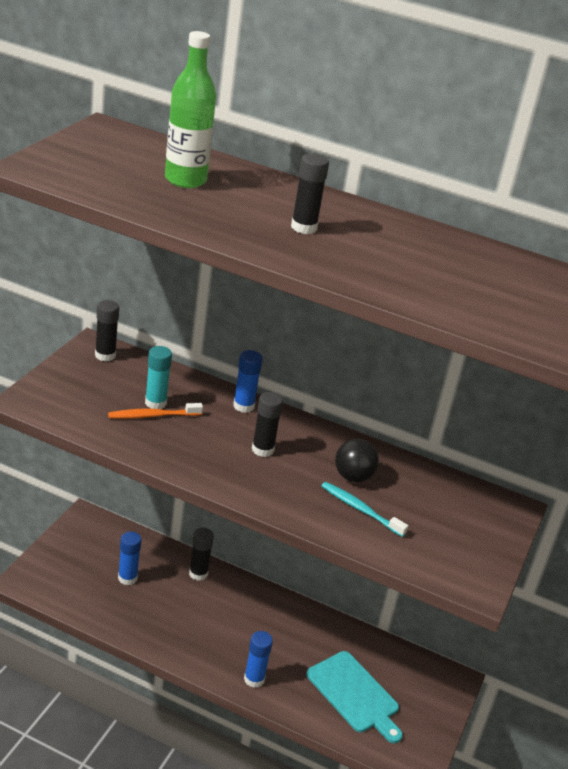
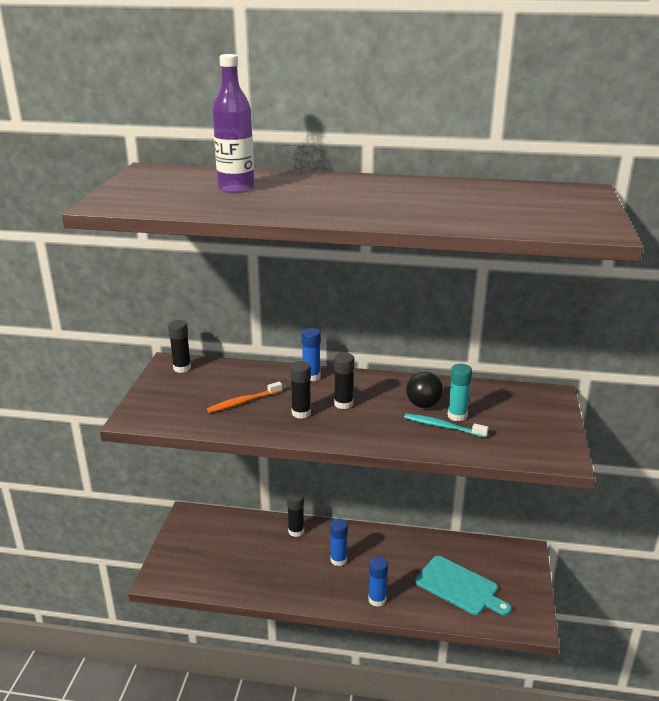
camera: 10 degrees left, 5 degrees down
blue glue stick [118,531,141,585] -> blue glue stick moved to [330,518,348,566]
turquoise glue stick [145,346,172,409] -> turquoise glue stick moved to [447,364,472,421]
green bottle [165,31,216,188] -> purple bottle [213,54,255,194]
black glue stick [291,153,329,234] -> black glue stick moved to [290,361,311,419]

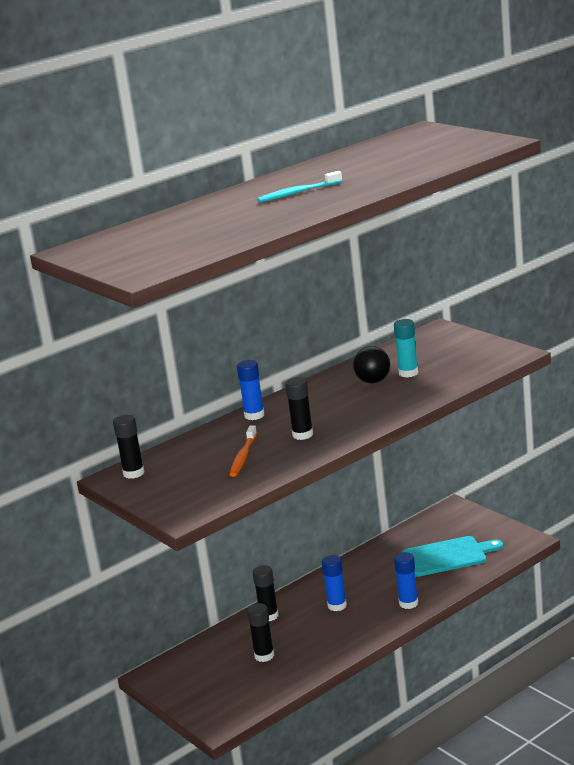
camera: 45 degrees left, 5 degrees down
purple bottle [213,54,255,194] -> none
black glue stick [334,353,354,409] -> black glue stick moved to [247,603,274,662]
turquoise toothbrush [404,413,489,438] -> turquoise toothbrush moved to [257,171,342,203]

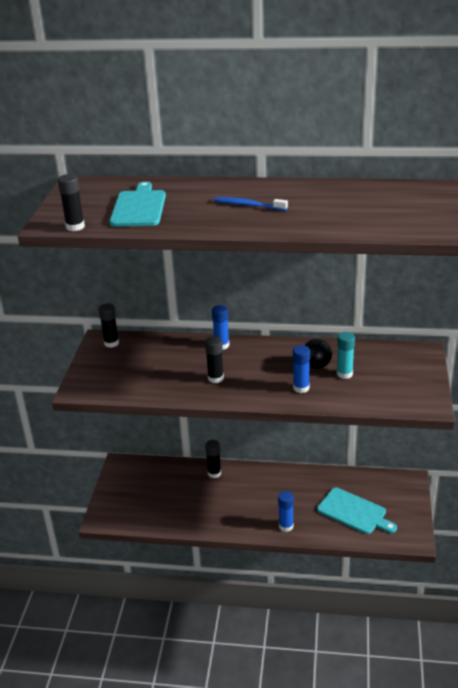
camera: 45 degrees right, 10 degrees up
orange toothbrush [229,425,257,477] -> none
black glue stick [247,603,274,662] -> black glue stick moved to [58,174,85,231]
turquoise toothbrush [257,171,342,203] -> blue toothbrush [214,197,288,211]
blue glue stick [322,555,347,611] -> blue glue stick moved to [293,345,310,393]
none -> turquoise cutting board [110,181,166,227]

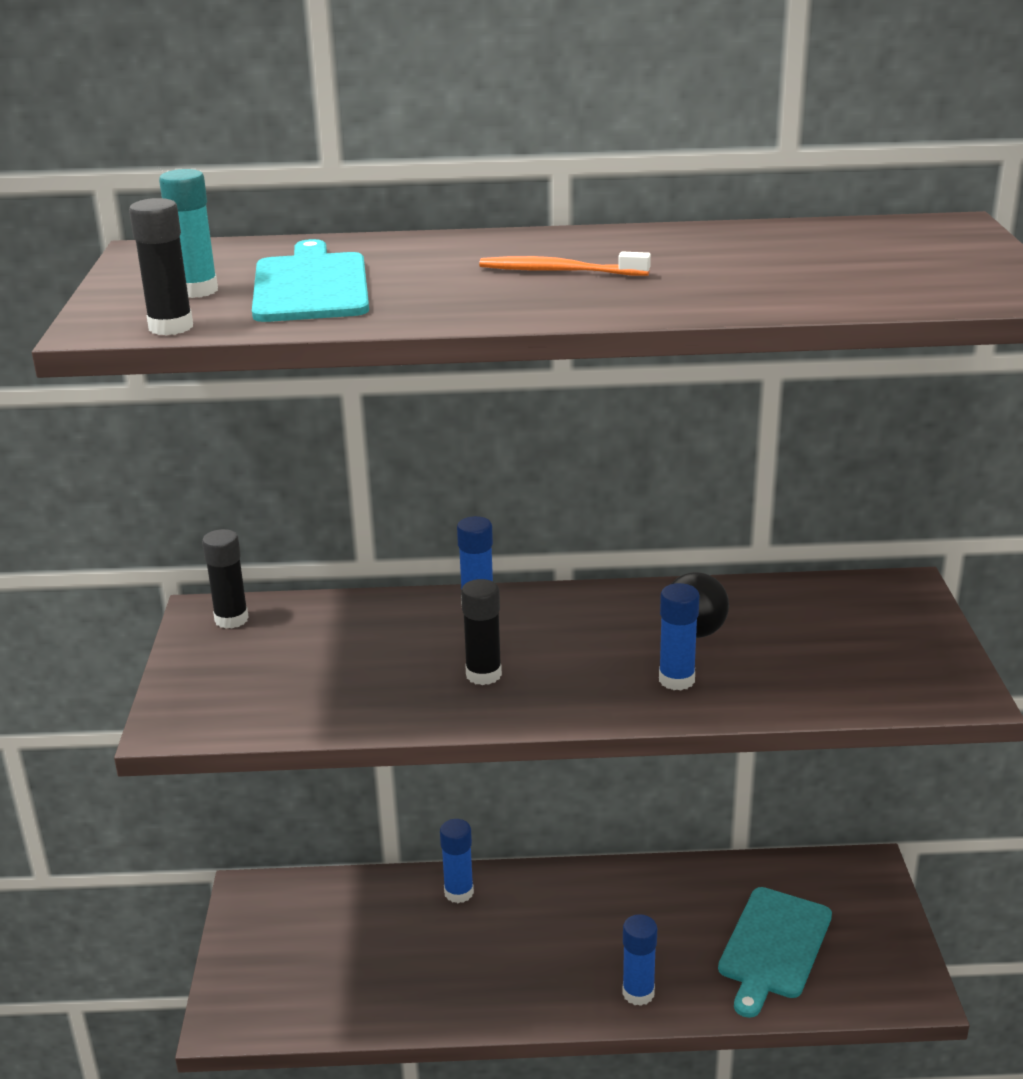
camera: 10 degrees left, 5 degrees down
black glue stick [205,440,221,478] -> blue glue stick [440,819,474,903]
blue toothbrush [214,197,288,211] -> orange toothbrush [479,251,651,276]
turquoise cutting board [317,488,397,534] -> turquoise cutting board turned 90 degrees clockwise [718,887,832,1018]
turquoise glue stick [337,332,355,379] -> turquoise glue stick moved to [159,169,218,298]

